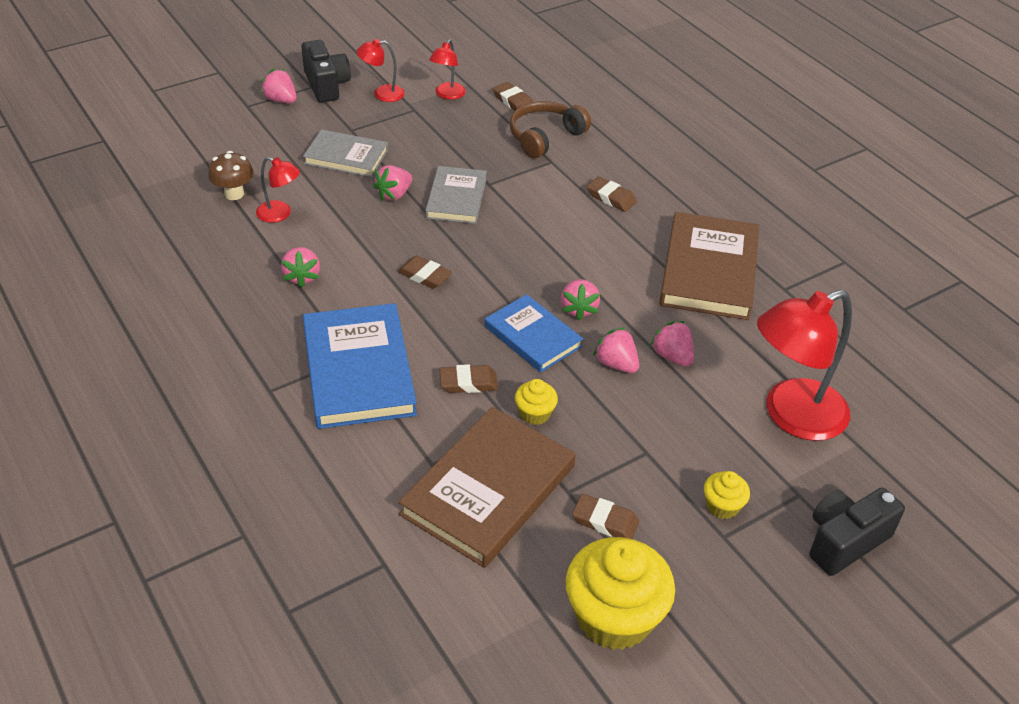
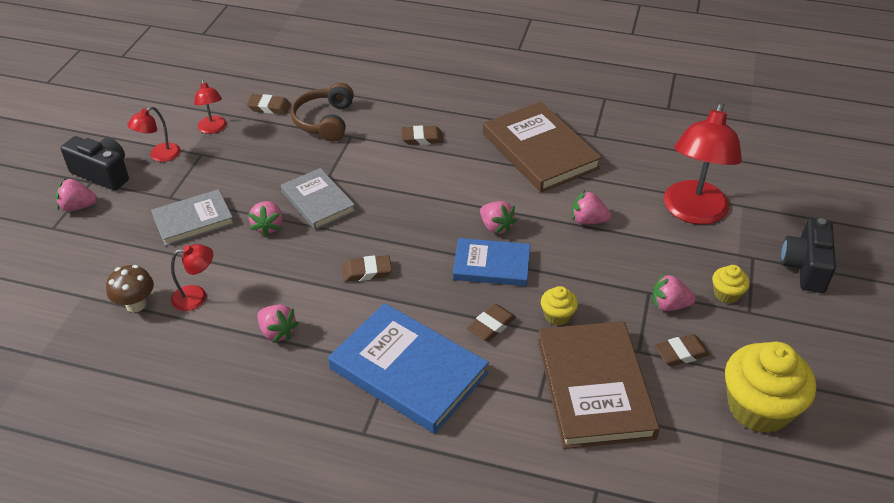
camera: 40 degrees left, 0 degrees up
pink strawberry [593,327,639,373] -> pink strawberry moved to [652,273,696,311]

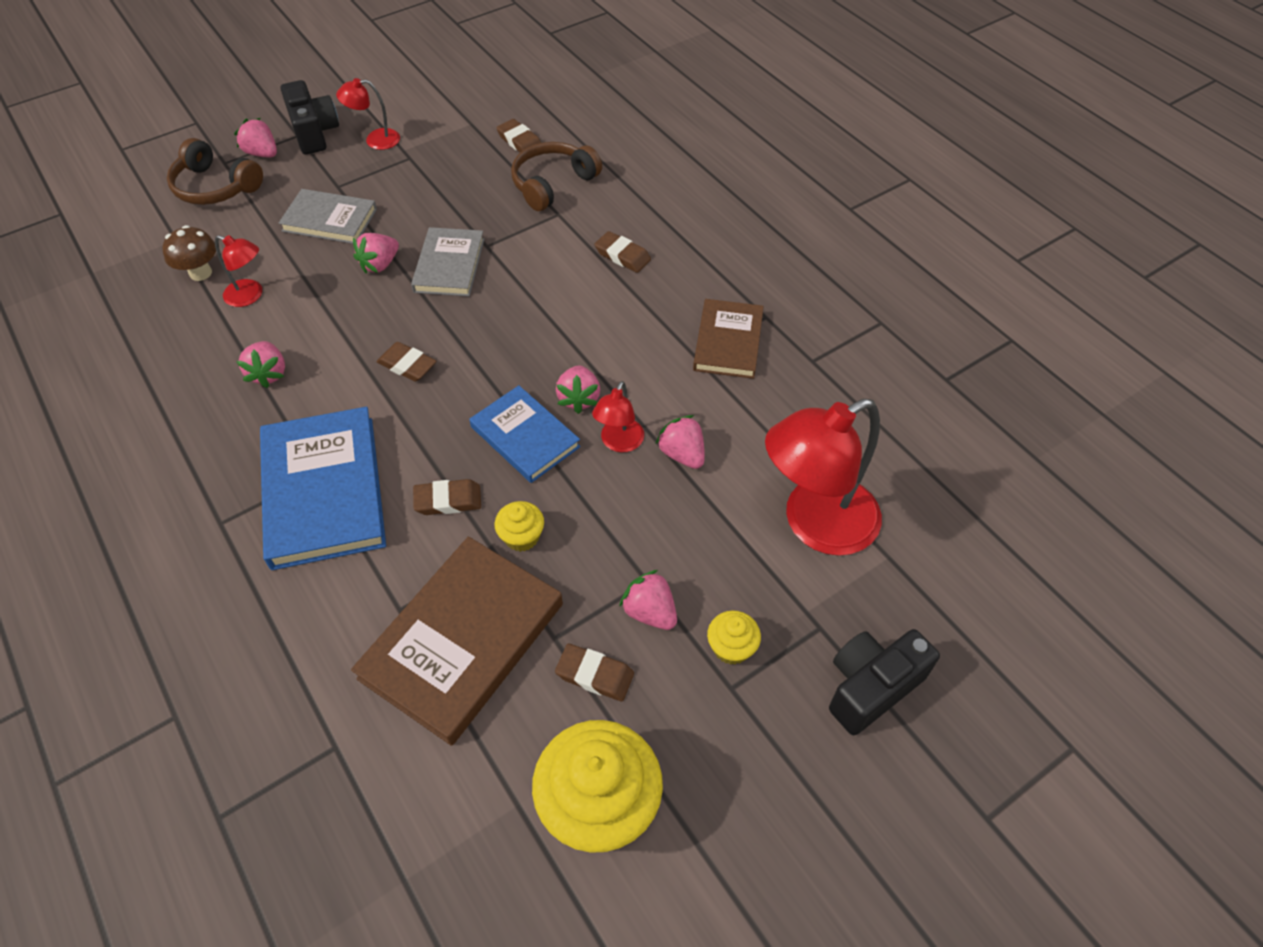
camera: 40 degrees right, 10 degrees up
red lamp [194,80,227,134] -> red lamp moved to [592,381,644,452]
brown book [483,102,602,192] -> brown book [693,299,764,379], size x0.61
none -> brown headphones [167,138,263,205]

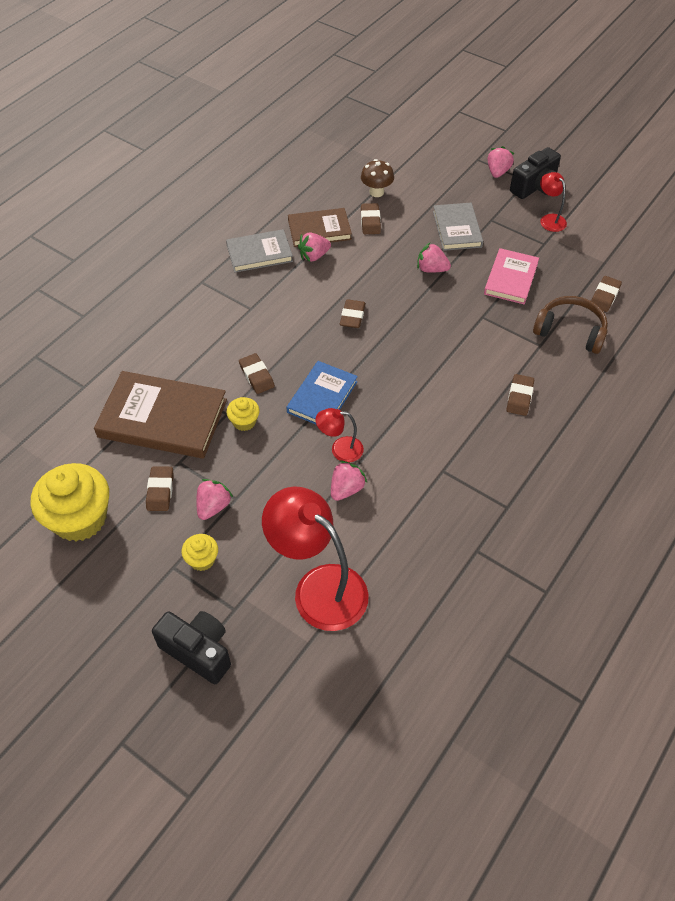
camera: 70 degrees right, 0 degrees up
brown headphones [167,138,263,205] -> none
red lamp [215,235,262,307] -> brown eraser [361,203,381,234]
blue book [260,407,386,570] -> none
grey book [411,227,484,296] -> grey book moved to [226,229,293,273]
pink strawberry [556,365,600,414] -> none
brown book [693,299,764,379] -> brown book moved to [288,208,352,247]
none -> pink book [484,248,539,304]

